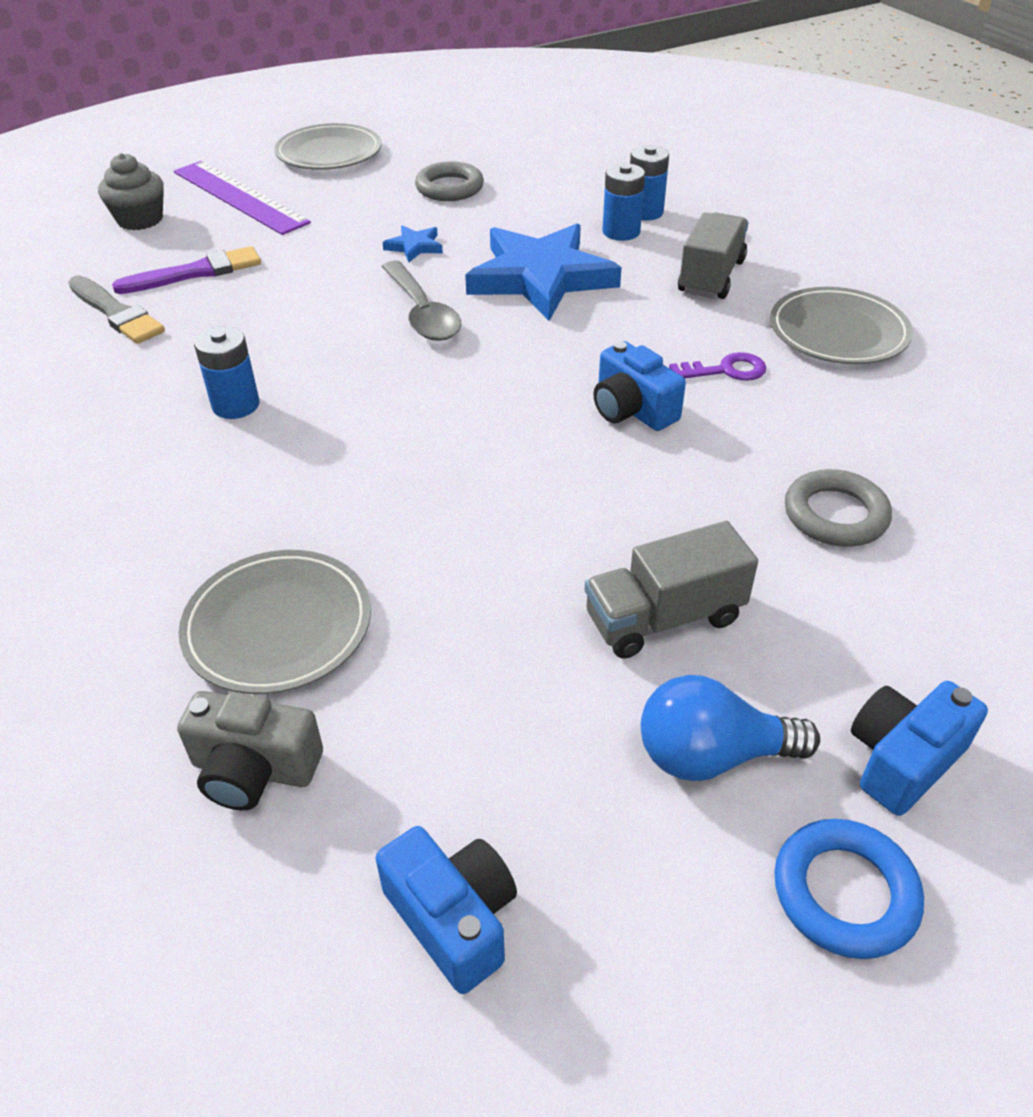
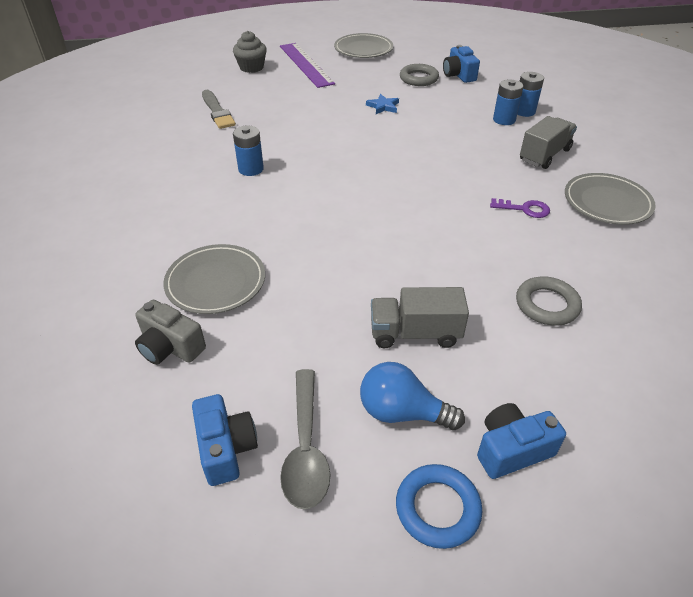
camera: 20 degrees right, 0 degrees up
purple brush [112,246,261,294] -> none
grey spoon [381,261,461,341] -> grey spoon moved to [280,369,330,510]
blue star [465,224,622,321] -> none
blue camera [593,341,686,431] -> blue camera moved to [443,45,480,83]

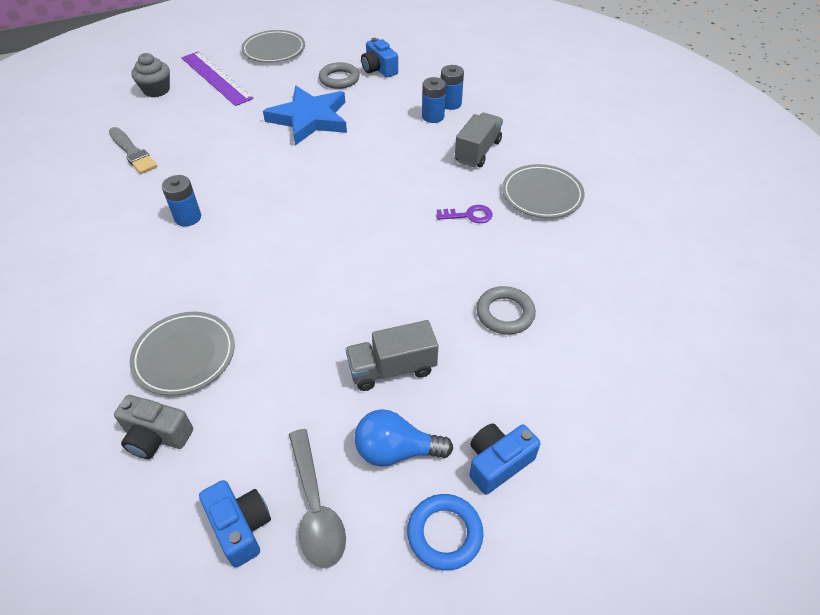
camera: 15 degrees left, 5 degrees up
blue star [366,94,399,114] -> blue star [263,86,347,146], size x2.42

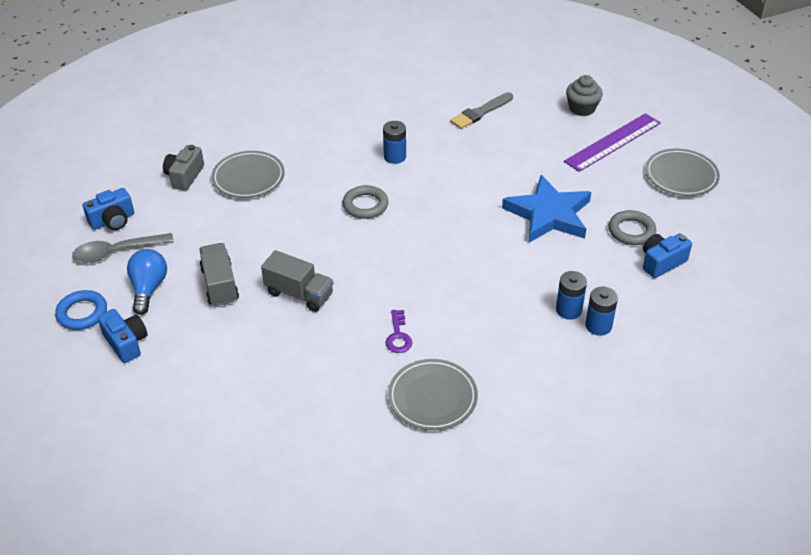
camera: 90 degrees right, 5 degrees down
grey truck [455,113,503,167] -> grey truck moved to [261,250,334,312]
grey ring [476,286,536,335] -> grey ring moved to [343,185,388,219]

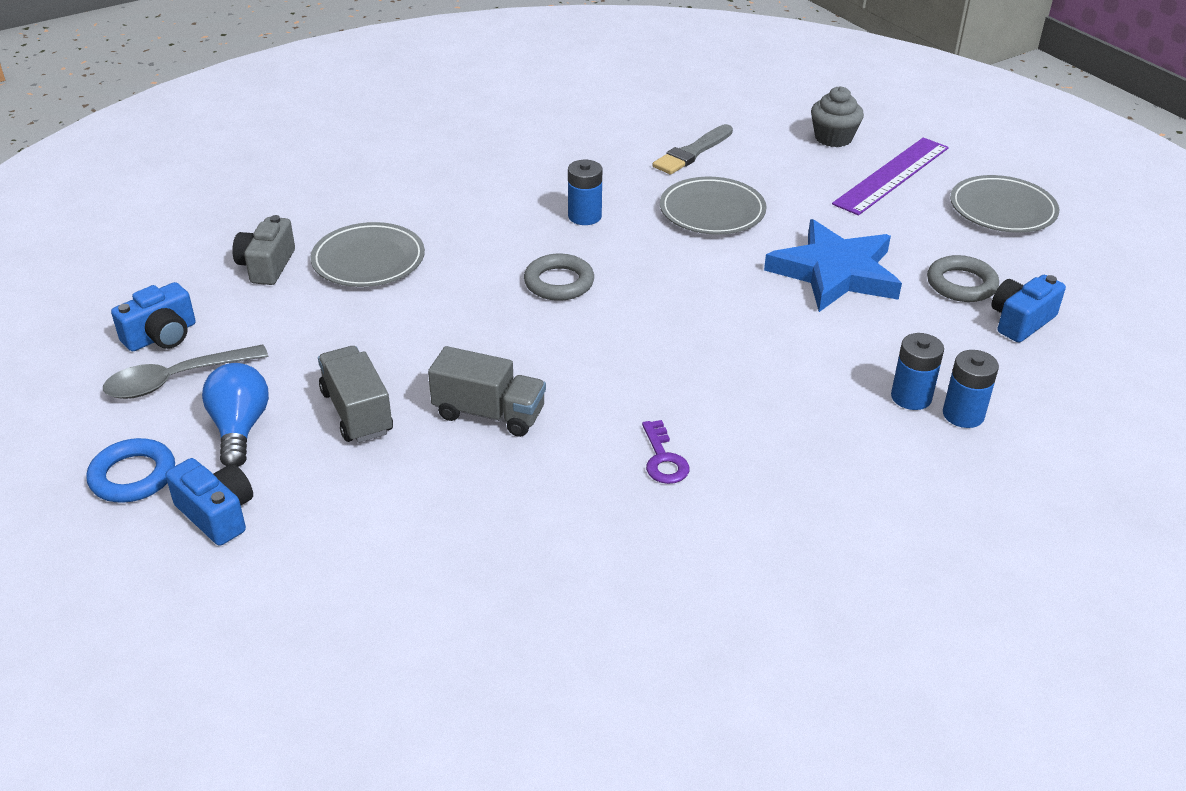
camera: 10 degrees left, 5 degrees down
grey plate [388,359,478,431] -> grey plate moved to [660,177,767,235]

